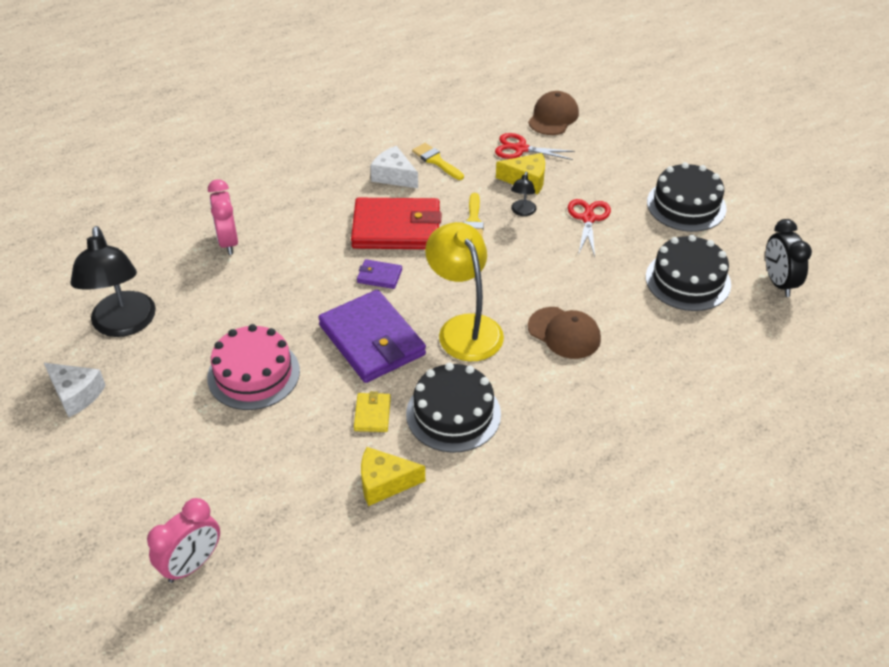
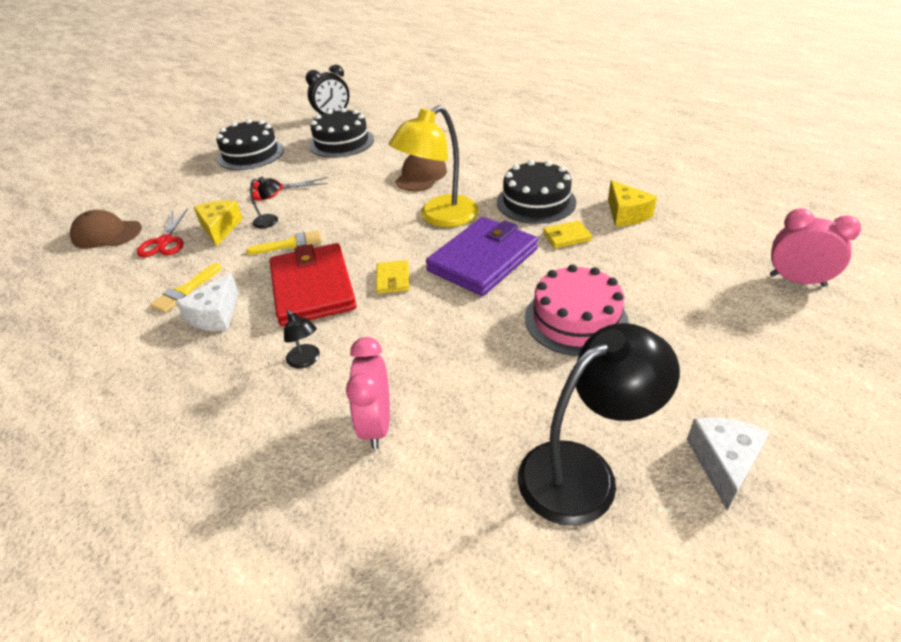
camera: 105 degrees left, 5 degrees down
pink clock [208,179,238,255] -> pink clock turned 120 degrees clockwise [346,337,390,449]
purple wallet [357,259,402,289] -> yellow wallet [376,260,410,294]
none -> black lamp [284,310,320,368]

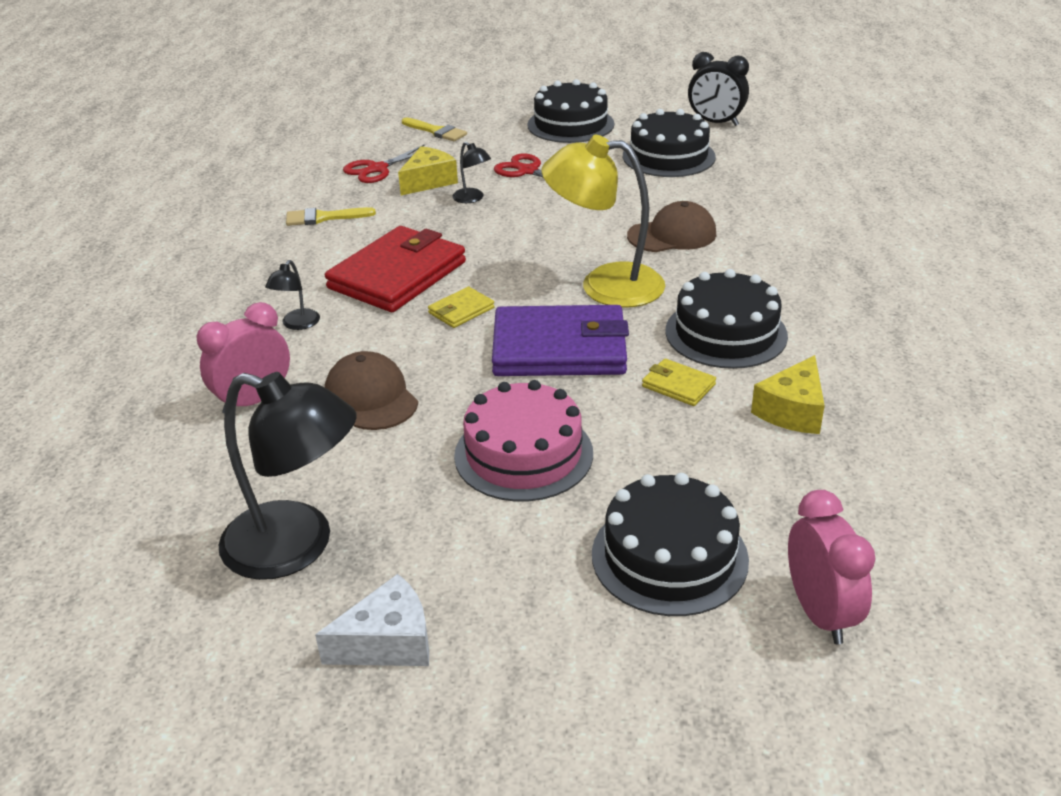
camera: 50 degrees right, 5 degrees down
brown cap [70,210,142,249] -> brown cap moved to [325,351,418,430]
white cheese [176,273,239,331] -> none
yellow brush [246,230,322,255] -> yellow brush moved to [402,117,467,141]
none -> black cake [592,473,749,616]

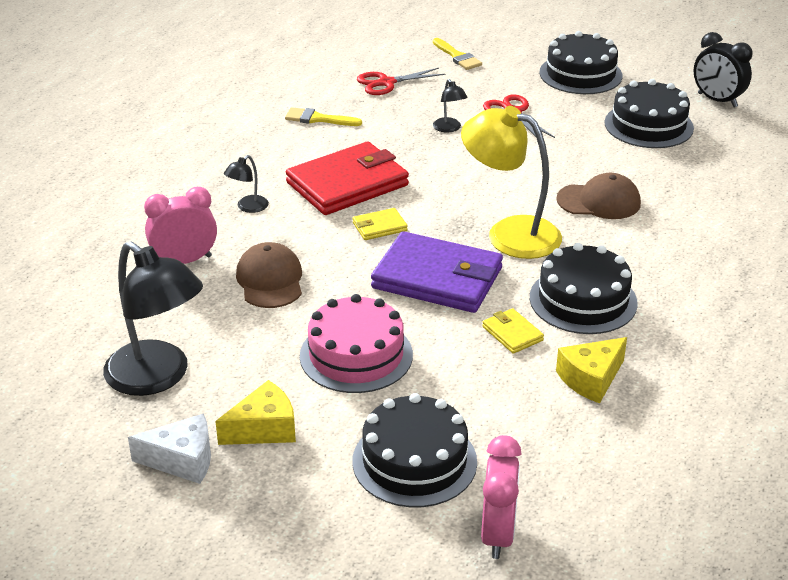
camera: 20 degrees right, 0 degrees up
yellow cheese [398,146,458,195] -> yellow cheese moved to [215,380,296,445]

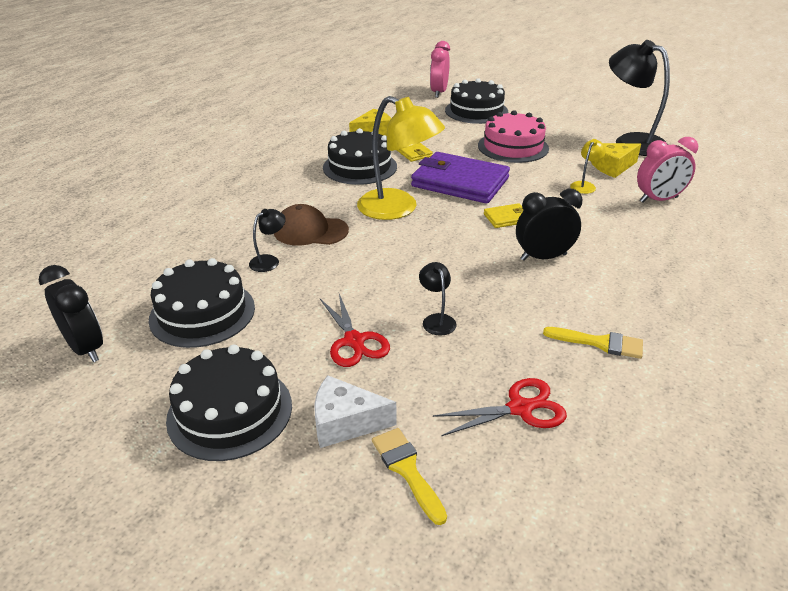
camera: 175 degrees left, 0 degrees up
white cheese [128,413,211,484] -> white cheese moved to [314,375,396,448]
yellow cheese [215,380,296,445] -> yellow cheese moved to [590,143,641,178]
black lamp [224,155,269,213] -> black lamp moved to [249,209,286,272]
brown cap [236,242,302,308] -> yellow lamp [570,139,606,194]
red wallet [286,142,409,215] -> black clock [516,189,583,261]

